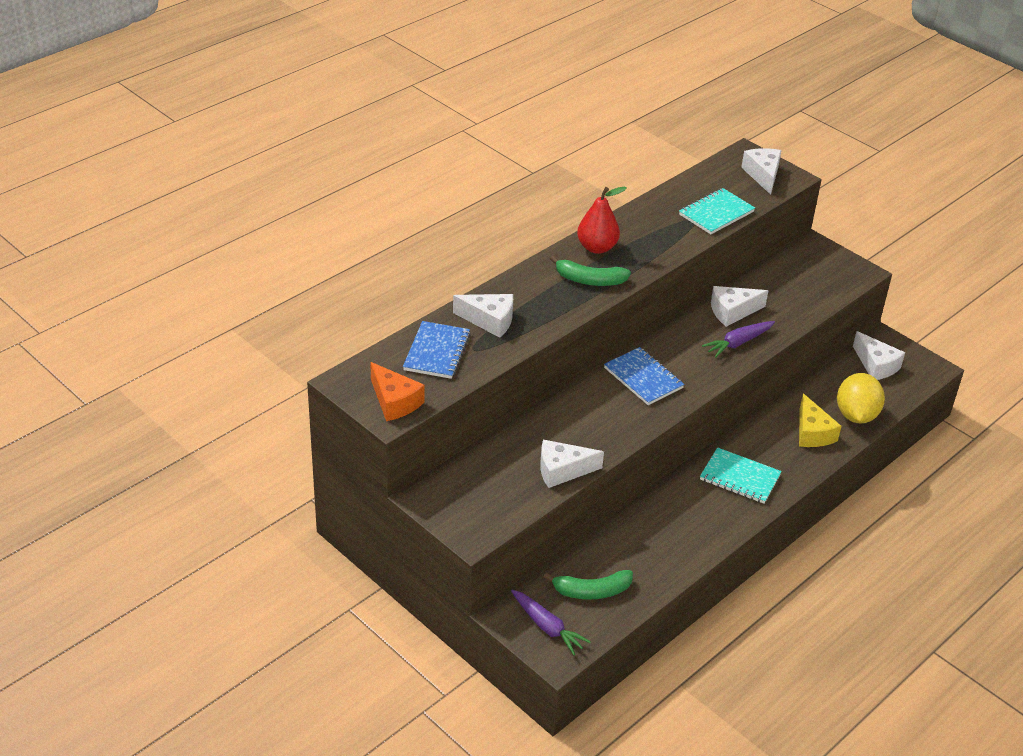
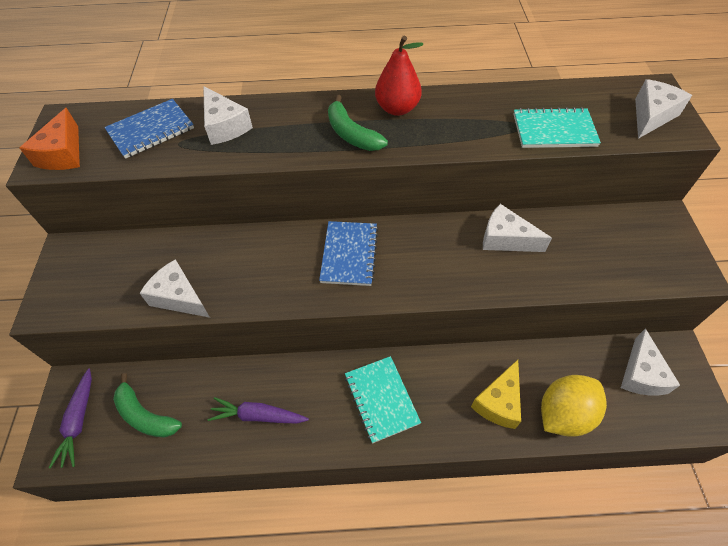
camera: 45 degrees right, 15 degrees up
purple carrot [702,321,775,358] -> purple carrot moved to [208,397,309,423]

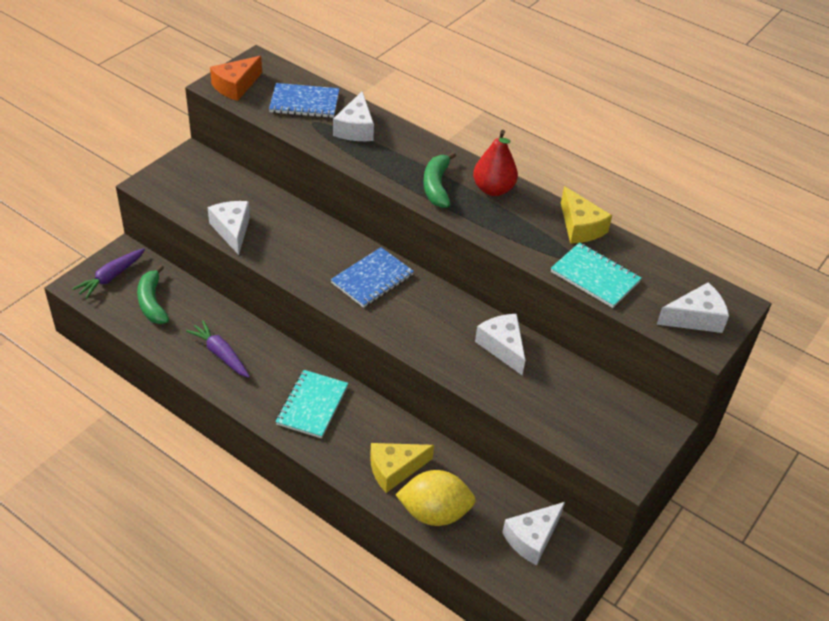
camera: 35 degrees right, 10 degrees down
none -> yellow cheese [561,186,612,244]

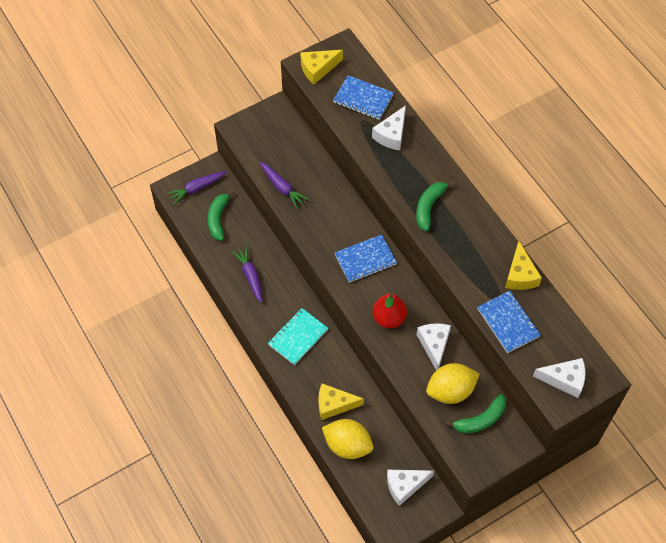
camera: 25 degrees right, 15 degrees up
white cheese [207,201,250,255] -> purple carrot [259,162,309,209]
orange cheese [210,56,262,101] -> yellow cheese [300,50,343,84]
red pear [473,130,518,196] -> red pear moved to [373,293,407,328]
turquoise notebook [551,243,641,308] -> blue notebook [477,291,541,353]
none -> yellow lemon [426,363,480,404]
none -> green banana [445,394,506,434]

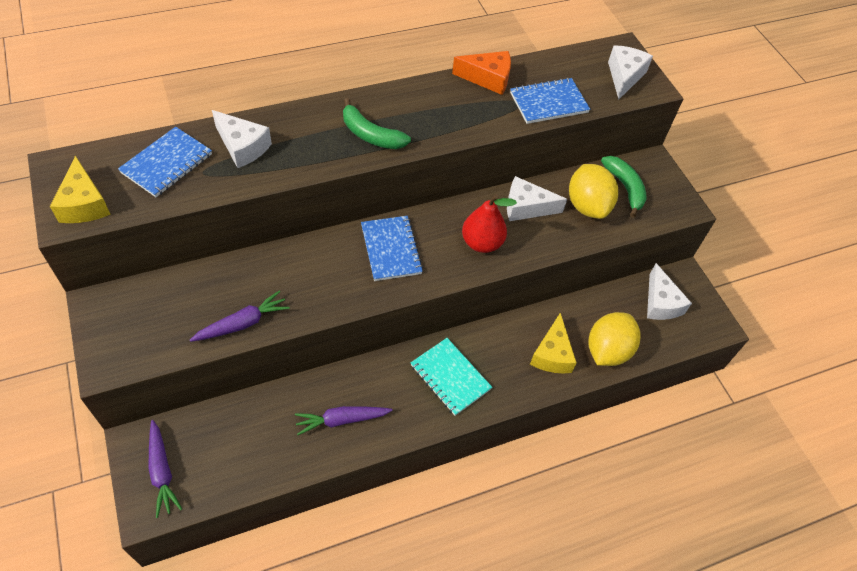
camera: 85 degrees left, 5 degrees down
green banana [207,190,234,241] -> none
yellow cheese [505,241,542,290] -> orange cheese [452,51,511,95]

